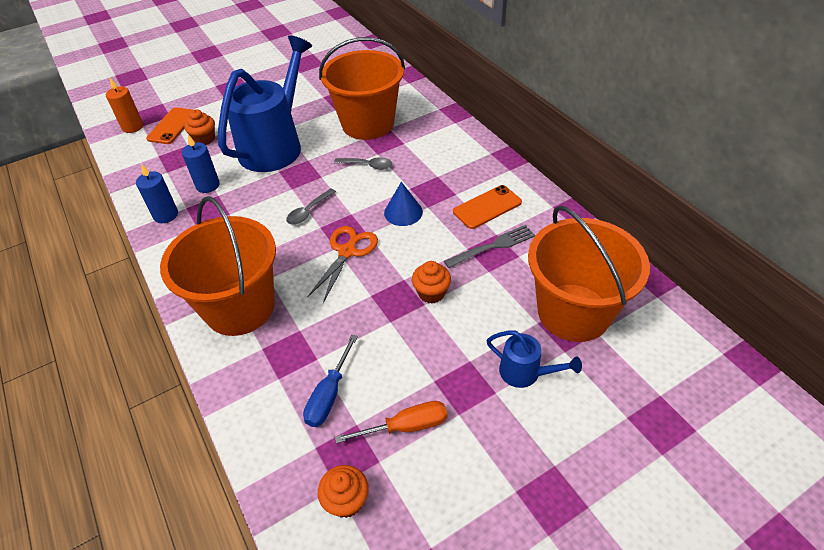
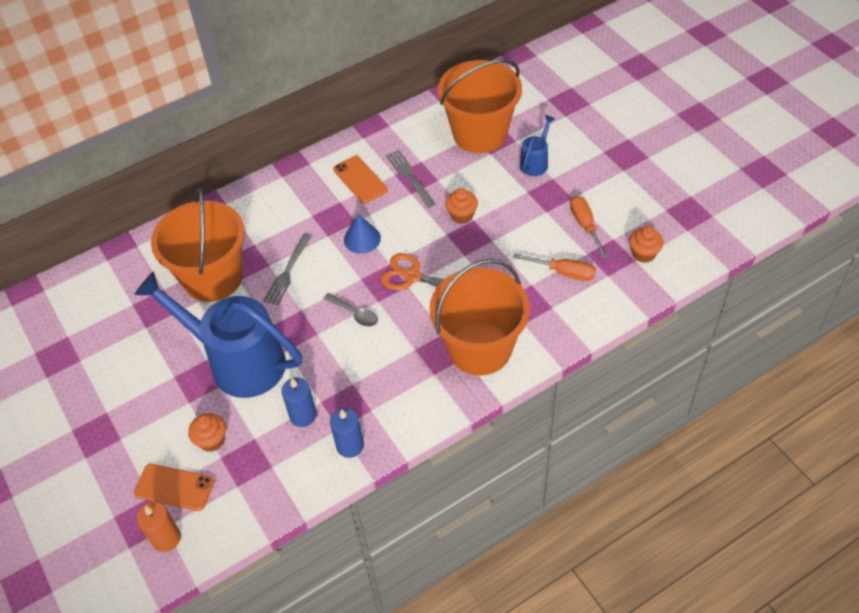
camera: 90 degrees left, 5 degrees up
blue screwdriver [303,335,358,427] -> orange screwdriver [513,253,596,281]
grey spoon [334,157,392,170] -> grey fork [263,233,312,305]

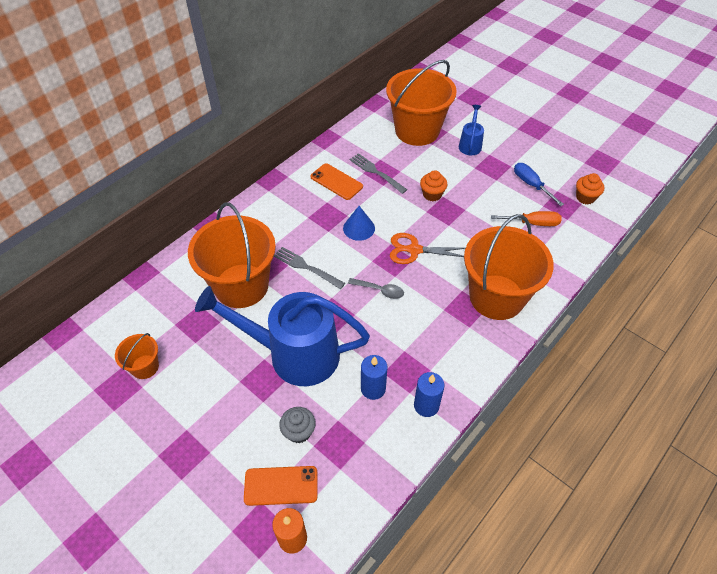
camera: 20 degrees left, 0 degrees up
orange cupcake [188,413,226,452] -> grey cupcake [279,407,316,443]
grey fork [263,233,312,305] -> grey fork turned 120 degrees clockwise [274,247,345,289]
orange screwdriver [570,196,608,259] -> blue screwdriver [514,163,564,206]
none -> orange bucket [115,333,159,379]

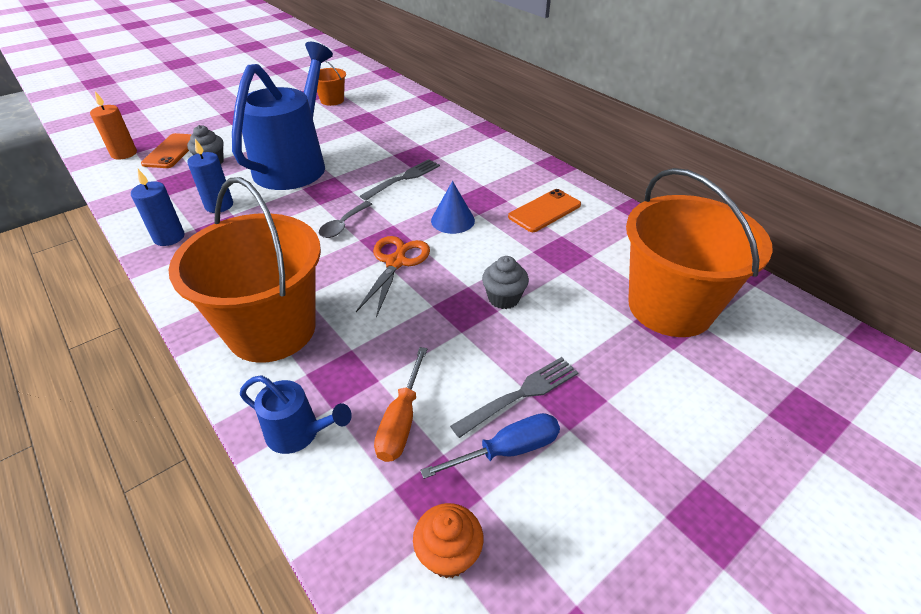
camera: 100 degrees right, 10 degrees down
orange bucket [188,202,276,308] -> none
grey fork [350,153,407,194] -> grey fork moved to [450,357,579,438]
orange cupcake [420,170,448,201] -> grey cupcake [482,256,529,309]
blue watering can [459,105,484,155] -> blue watering can moved to [240,375,352,454]

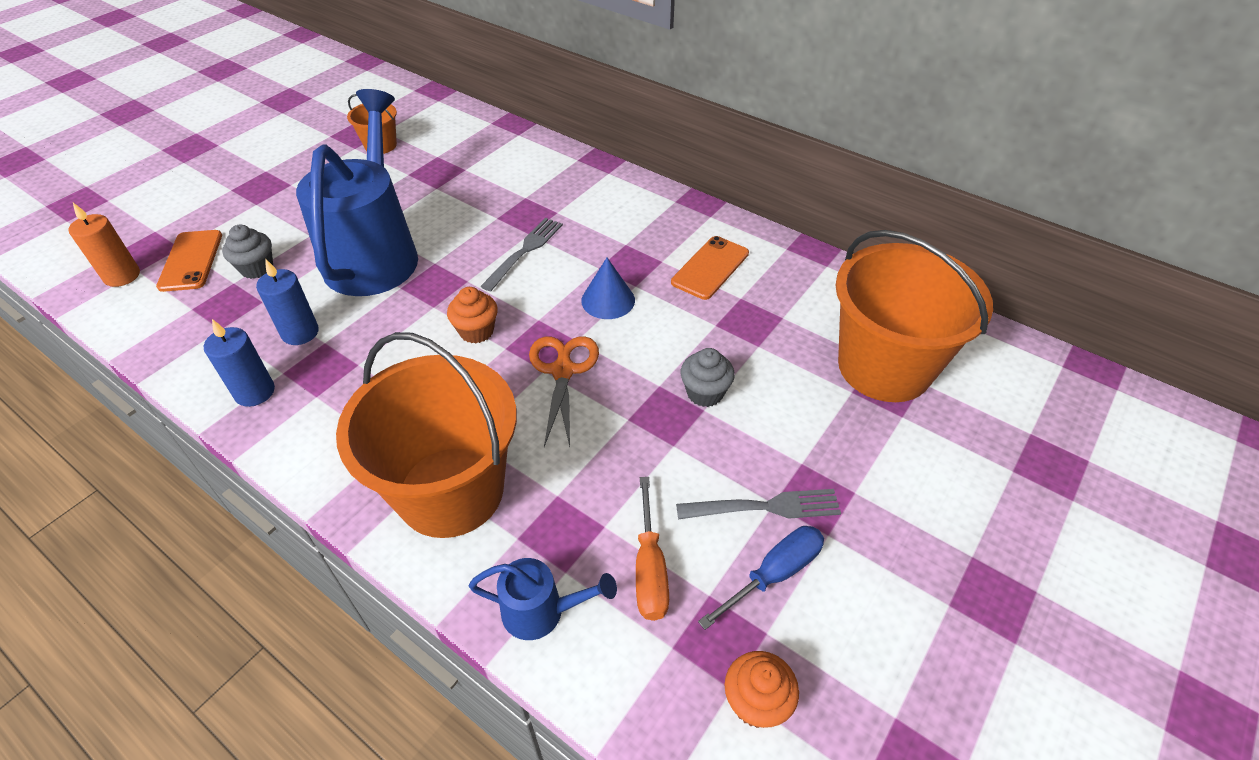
camera: 15 degrees left, 5 degrees up
grey spoon [319,201,372,238] -> orange cupcake [447,287,498,344]
grey fork [450,357,579,438] -> grey fork turned 45 degrees clockwise [676,489,841,519]

